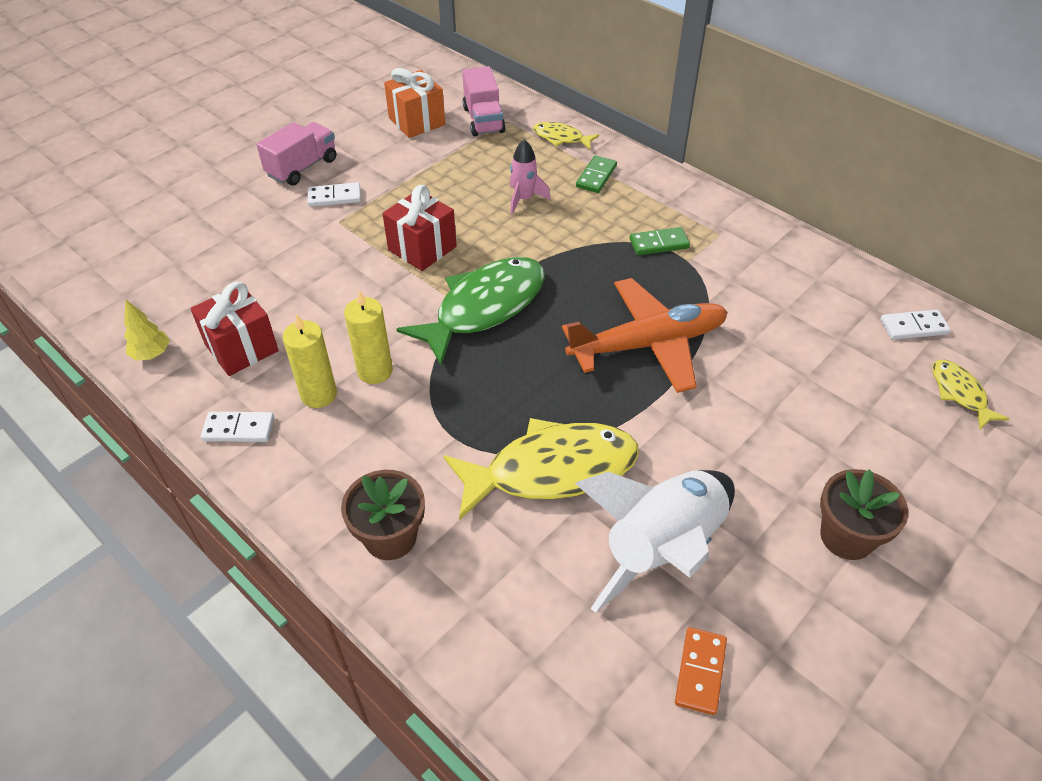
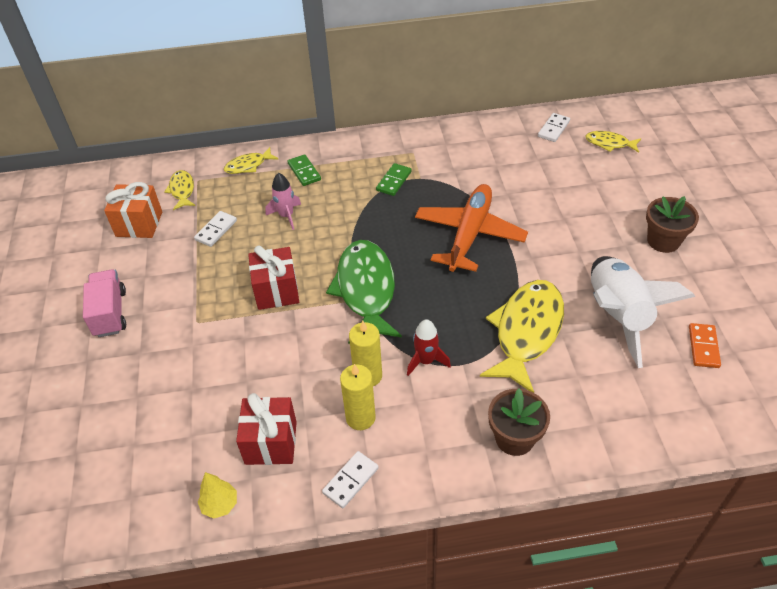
camera: 50 degrees left, 0 degrees up
white domino [307,182,361,207] -> white domino moved to [194,211,237,247]
pink truck [462,66,505,136] -> yellow fish [164,170,195,210]
orange domino [675,627,727,715] -> orange domino turned 45 degrees clockwise [689,323,721,368]
none -> red rocket [407,319,451,376]

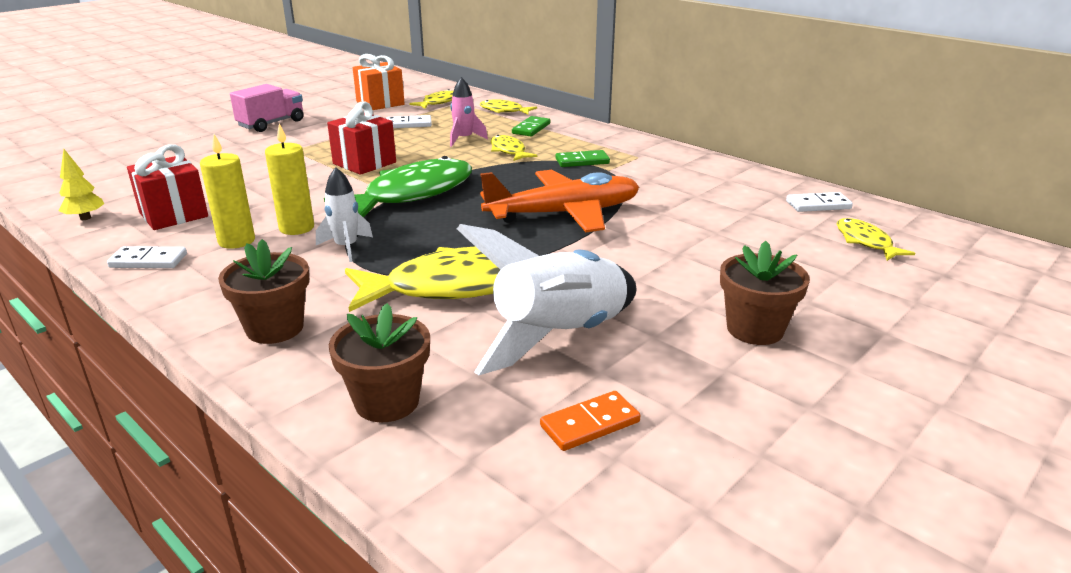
camera: 50 degrees right, 20 degrees down
red rocket [407,319,451,376] -> white rocket [316,167,373,262]
none -> brown flower pot [329,303,430,422]
none -> yellow fish [491,135,537,161]

